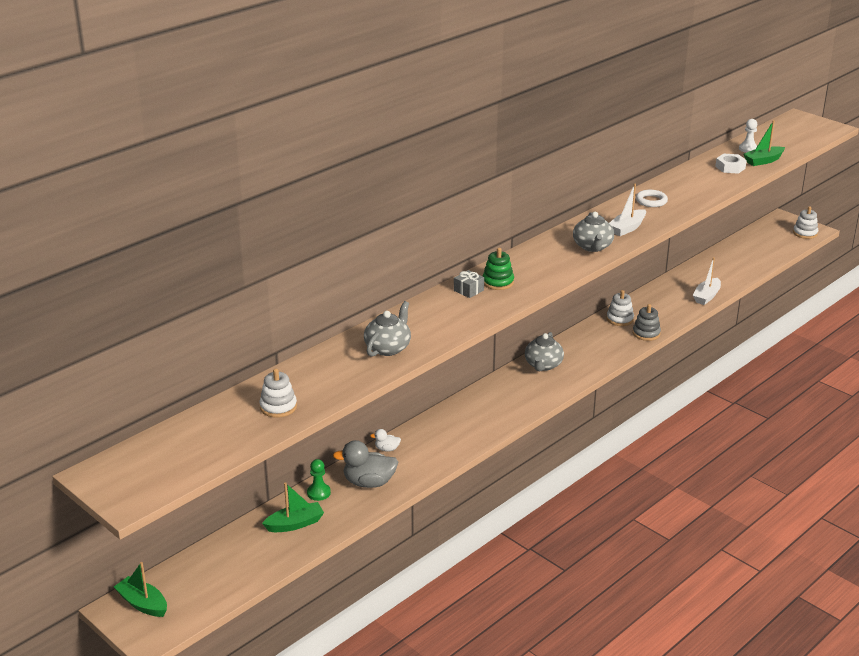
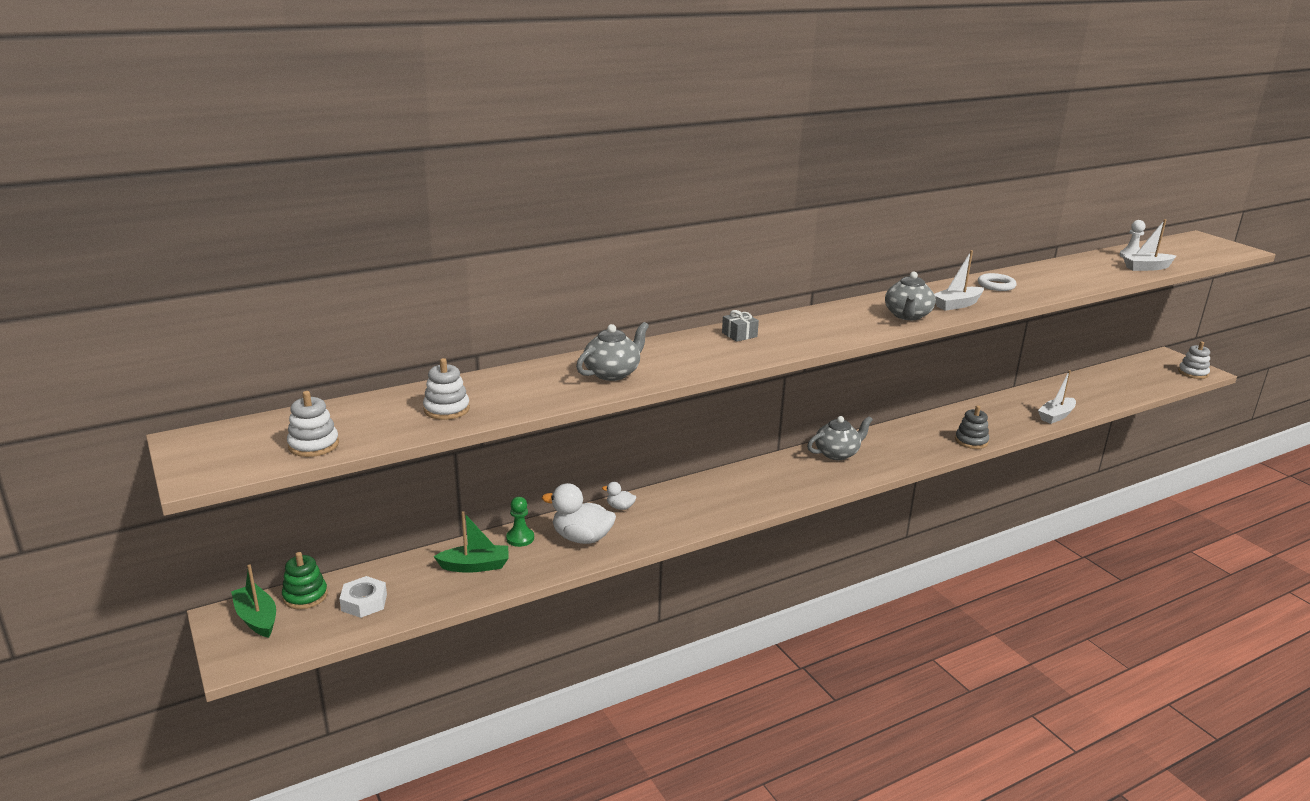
camera: 15 degrees right, 5 degrees down
grey duck [333,440,398,488] -> white duck [542,483,616,544]
green stacking toy [483,248,514,290] -> green stacking toy moved to [282,552,328,609]
grey teapot [525,332,564,371] -> grey teapot turned 150 degrees counterclockwise [807,416,873,460]
white stacking toy [607,290,634,326] -> white stacking toy moved to [287,391,339,457]
white nut [715,153,747,174] -> white nut moved to [339,576,387,618]
green boat [743,120,785,166] -> white boat [1123,219,1176,271]

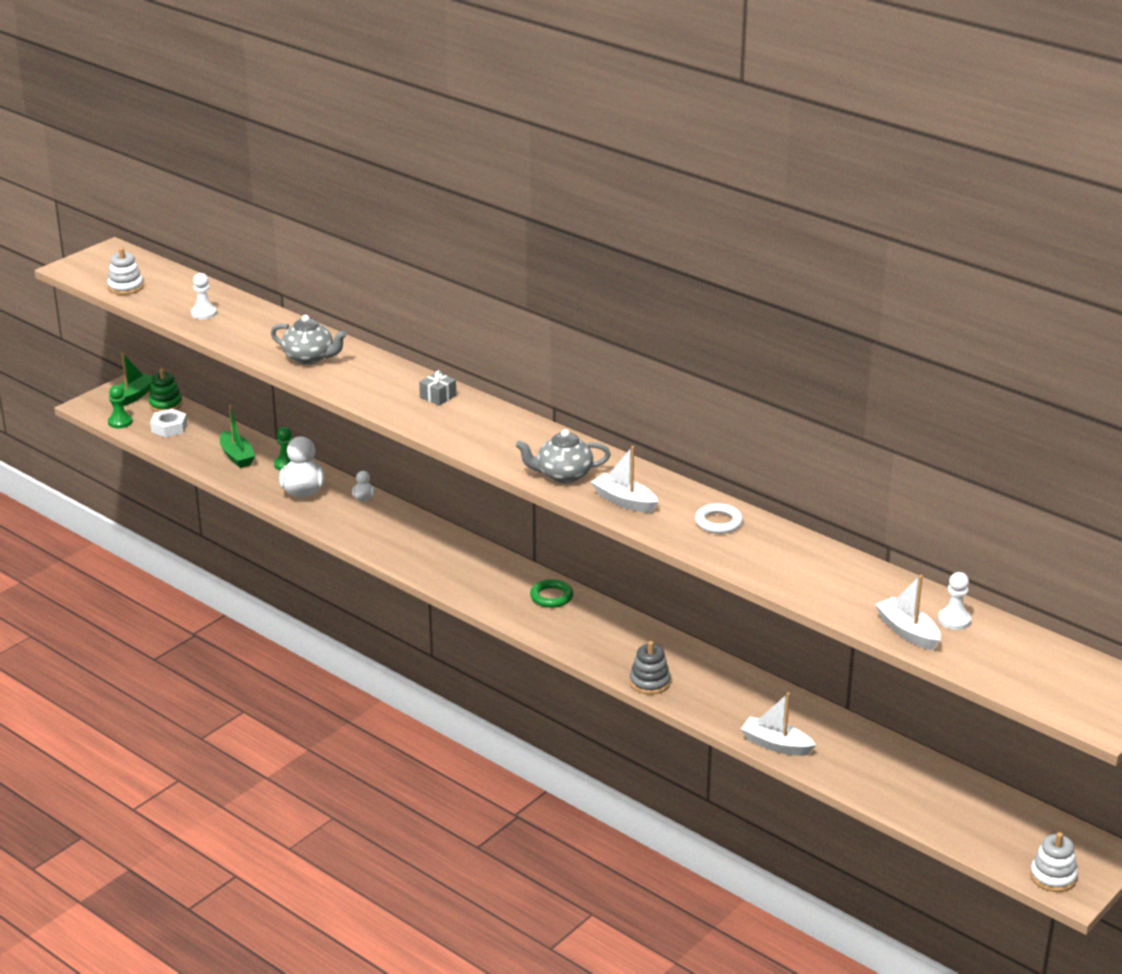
camera: 70 degrees right, 5 degrees up
white stacking toy [423,358,470,420] -> white pawn [191,273,217,319]
grey teapot [807,416,873,460] -> green ring [530,579,573,608]
none -> green pawn [108,385,133,428]

